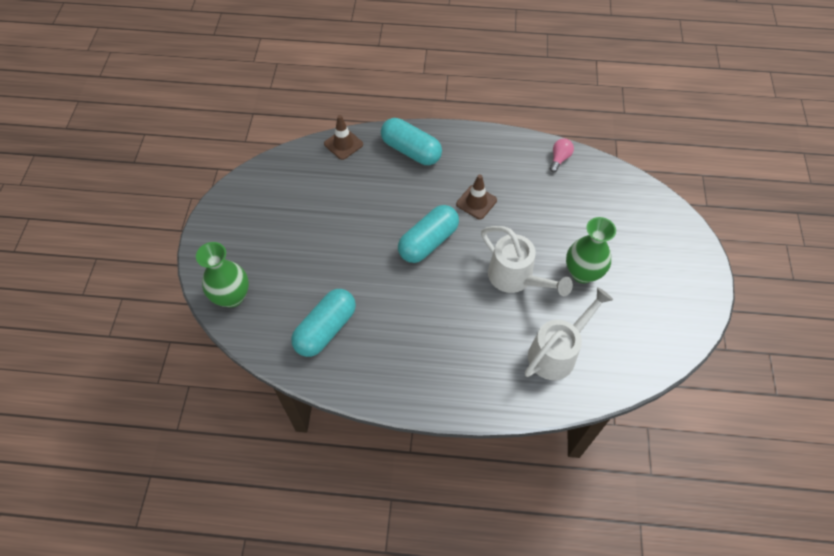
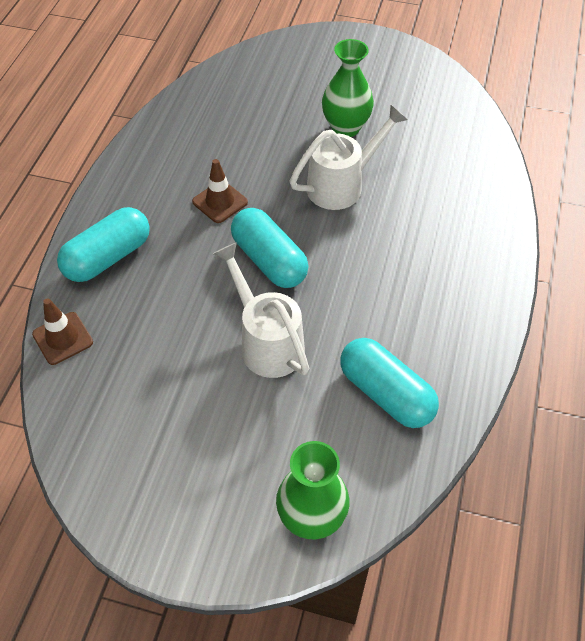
camera: 80 degrees left, 5 degrees down
white watering can [525,287,613,380] -> white watering can moved to [213,242,309,378]
pink light bulb [550,138,574,172] -> none

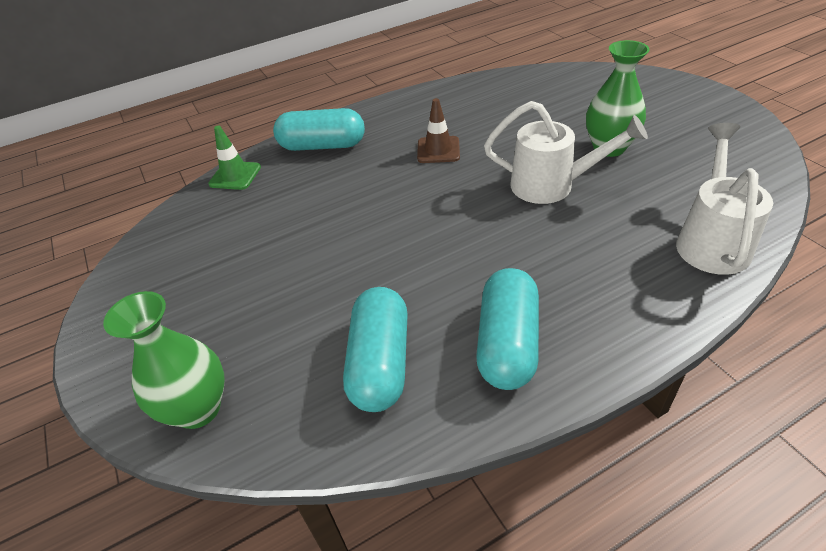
camera: 50 degrees right, 10 degrees down
brown traffic cone [32,298,93,365] -> green traffic cone [208,125,261,190]
white watering can [213,242,309,378] -> white watering can moved to [676,123,773,275]
turquoise capsule [231,208,309,288] -> turquoise capsule moved to [476,268,539,390]

